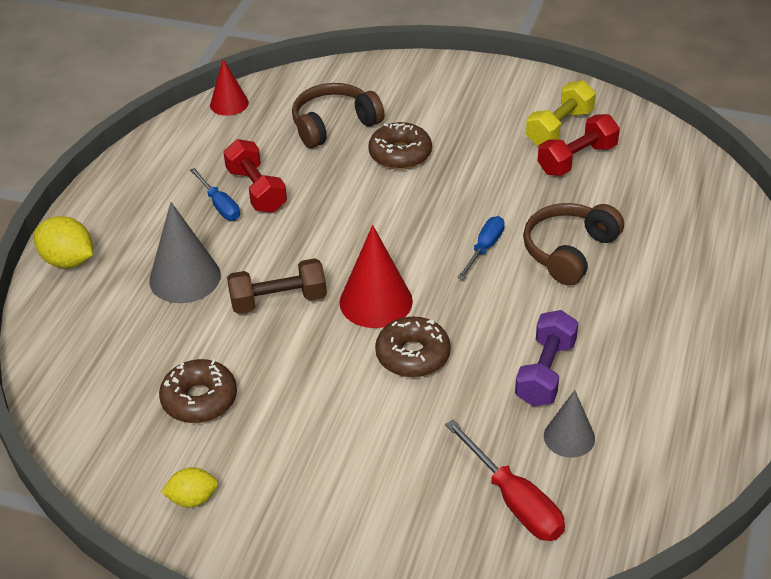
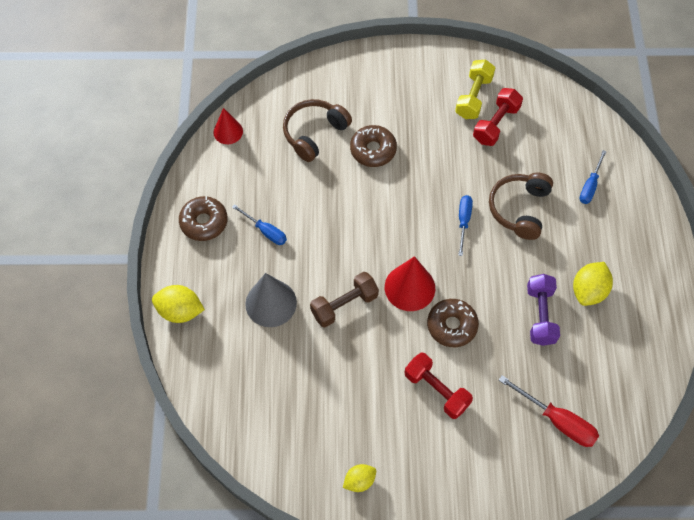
camera: 20 degrees left, 20 degrees up
brown donut [159,359,237,423] -> brown donut moved to [179,196,228,241]
red dumbbell [223,139,287,213] -> red dumbbell moved to [404,353,473,419]
grey cone [544,390,595,458] -> none
none -> yellow lemon [573,262,613,306]
none -> blue screwdriver [579,150,607,204]

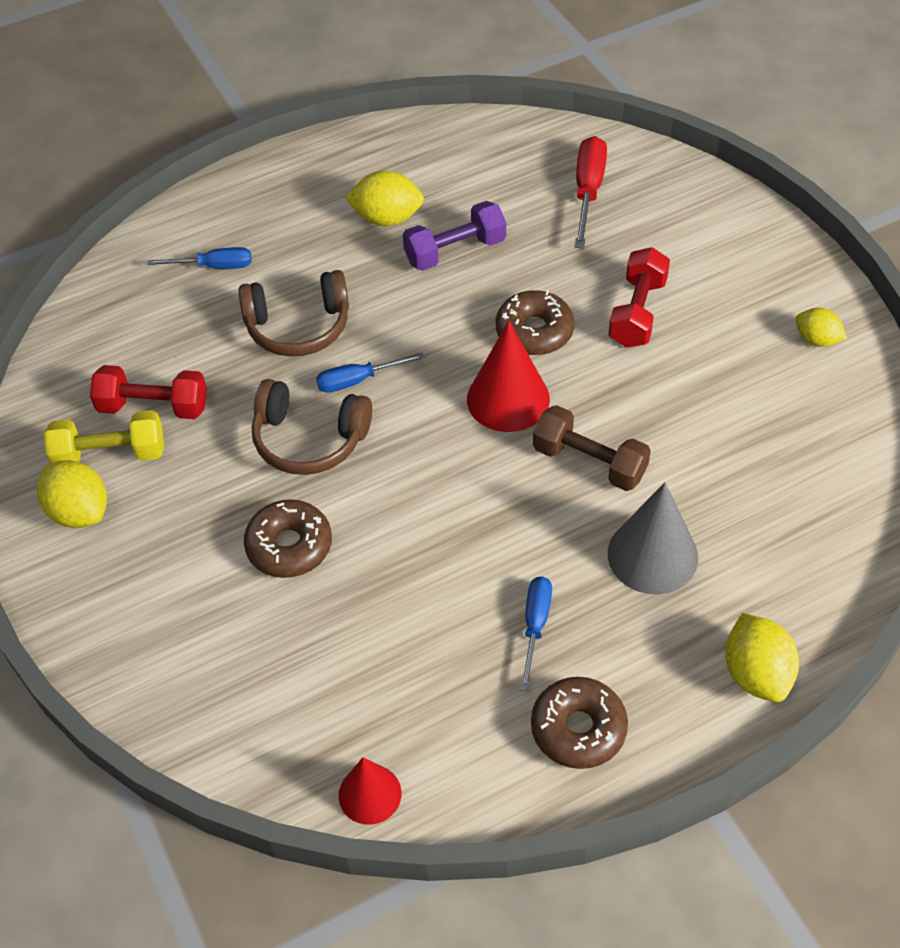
camera: 115 degrees left, 10 degrees down
brown headphones [283,99,352,162] -> brown headphones moved to [252,379,372,475]
none -> yellow lemon [37,460,107,528]

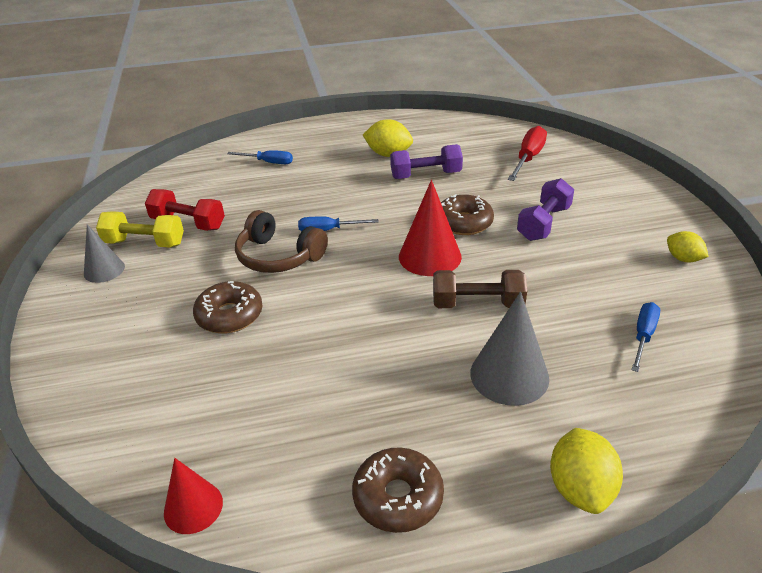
camera: 15 degrees right, 15 degrees down
yellow lemon [37,460,107,528] -> grey cone [84,224,125,283]
brown headphones [238,270,349,356] -> none
blue screwdriver [520,576,552,691] -> blue screwdriver moved to [632,302,660,372]
brown dumbbell [533,405,651,491] -> brown dumbbell turned 45 degrees counterclockwise [433,270,527,308]
red dumbbell [608,247,670,348] -> purple dumbbell [517,178,574,241]

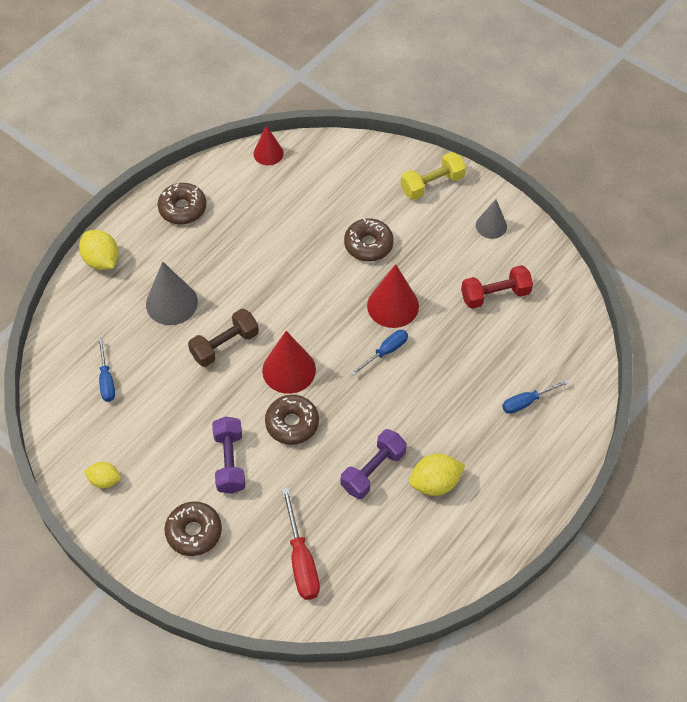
camera: 140 degrees right, 20 degrees up
yellow dumbbell [96,211,184,248] -> yellow dumbbell moved to [401,152,466,200]
brown headphones [235,210,328,273] -> red cone [367,264,419,328]
none -> brown donut [165,501,222,556]

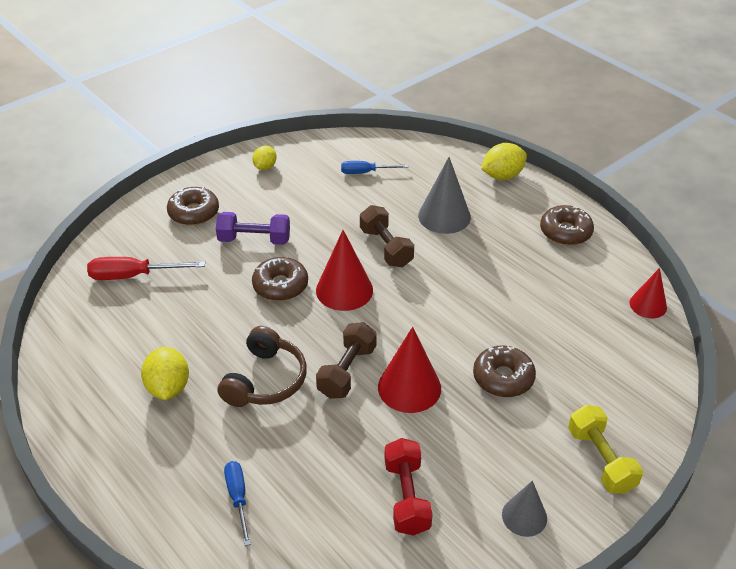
camera: 100 degrees right, 15 degrees down
purple dumbbell [341,429,407,499] -> none
blue screwdriver [351,330,408,375] -> brown dumbbell [316,322,377,399]
none -> brown headphones [218,326,307,407]

